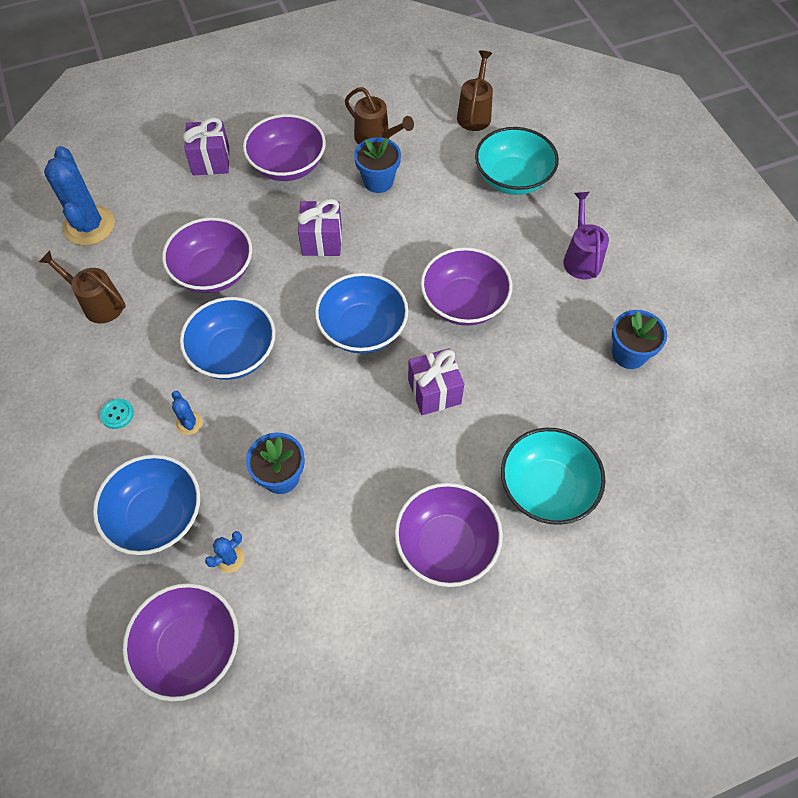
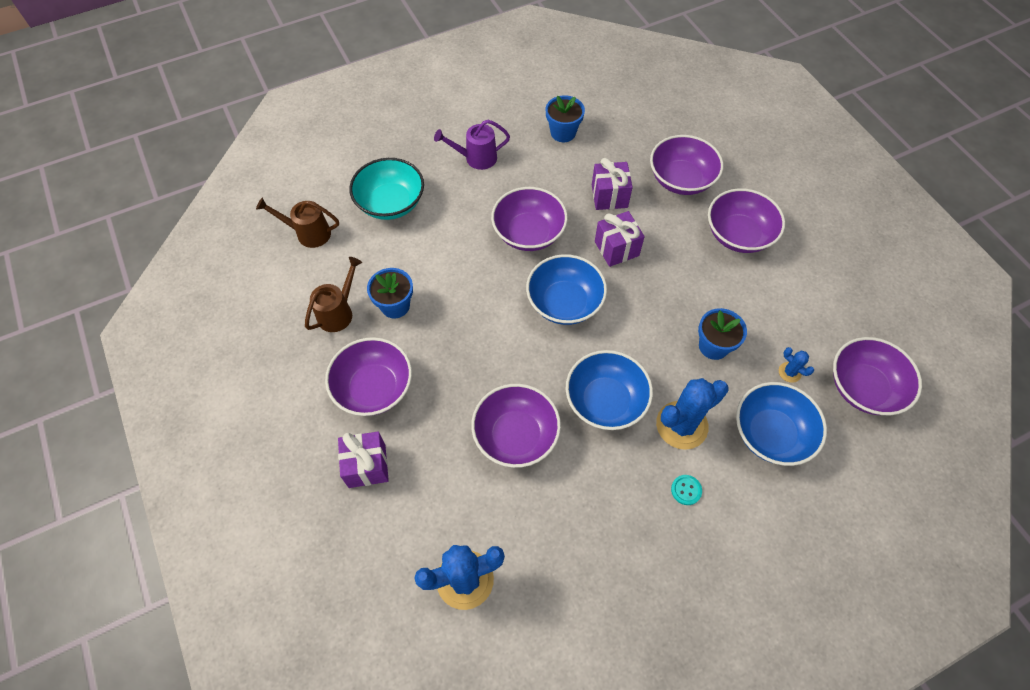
camera: 95 degrees left, 0 degrees up
brown watering can [39,251,126,324] -> none
blue cactus [172,391,203,435] -> blue cactus [656,378,729,450], size x2.19
purple gift [297,199,342,256] -> purple gift moved to [592,158,633,210]
turquoise bowl [501,428,606,525] -> purple bowl [650,135,724,195]

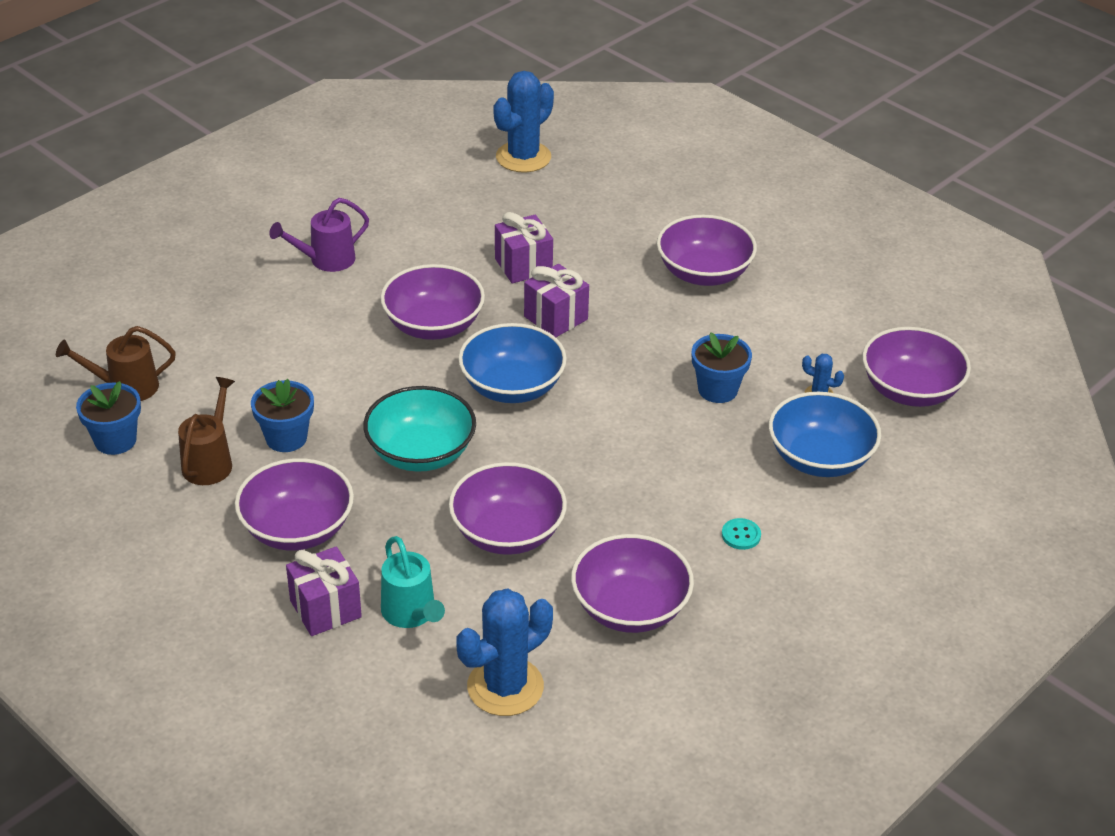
camera: 20 degrees left, 20 degrees down
turquoise bowl [349,158,424,220] -> turquoise bowl moved to [363,386,476,472]
blue flower pot [546,95,585,142] -> blue flower pot moved to [76,381,141,455]
blue bowl [566,350,653,430] -> none
purple bowl [650,135,724,195] -> purple bowl moved to [571,534,694,633]
blue cactus [656,378,729,450] -> blue cactus moved to [493,71,554,173]
none -> turquoise watering can [381,536,445,628]

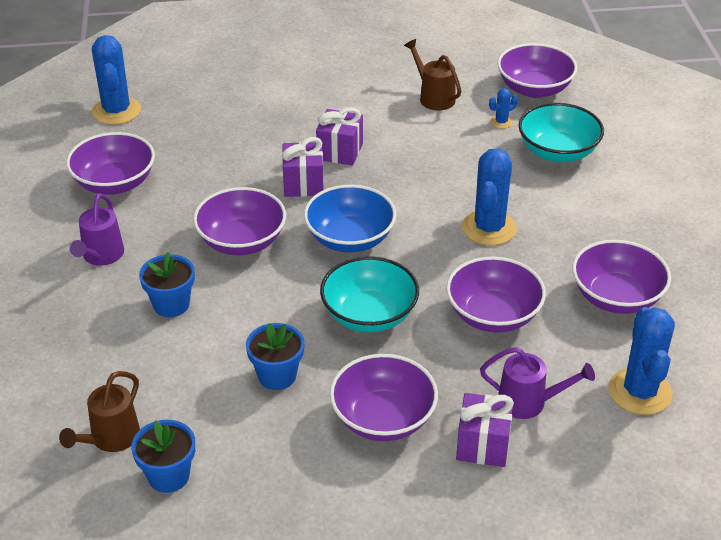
camera: 50 degrees left, 0 degrees up
brown watering can [178,377,235,485] -> brown watering can moved to [404,39,461,110]
turquoise watering can [381,536,445,628] -> purple watering can [480,347,595,419]
purple gift [495,212,553,283] -> purple gift moved to [316,107,363,166]
purple bowl [657,215,757,286] -> purple bowl moved to [66,132,155,195]
blue flower pot [692,332,752,403] -> blue flower pot moved to [139,252,195,317]
turquoise button [722,518,761,550] -> none
blue bowl [769,392,881,477] -> turquoise bowl [518,103,604,162]
none -> blue cactus [462,148,517,246]

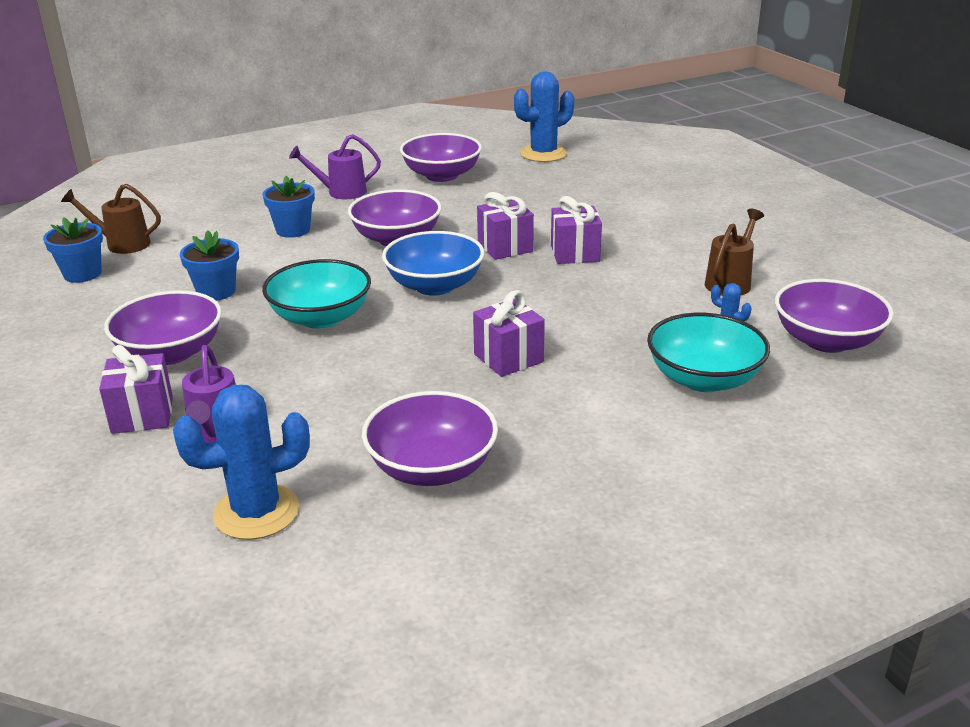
camera: 70 degrees right, 10 degrees down
purple bowl [446,257,546,333] -> none
blue cactus [462,148,517,246] -> purple gift [473,290,545,377]

